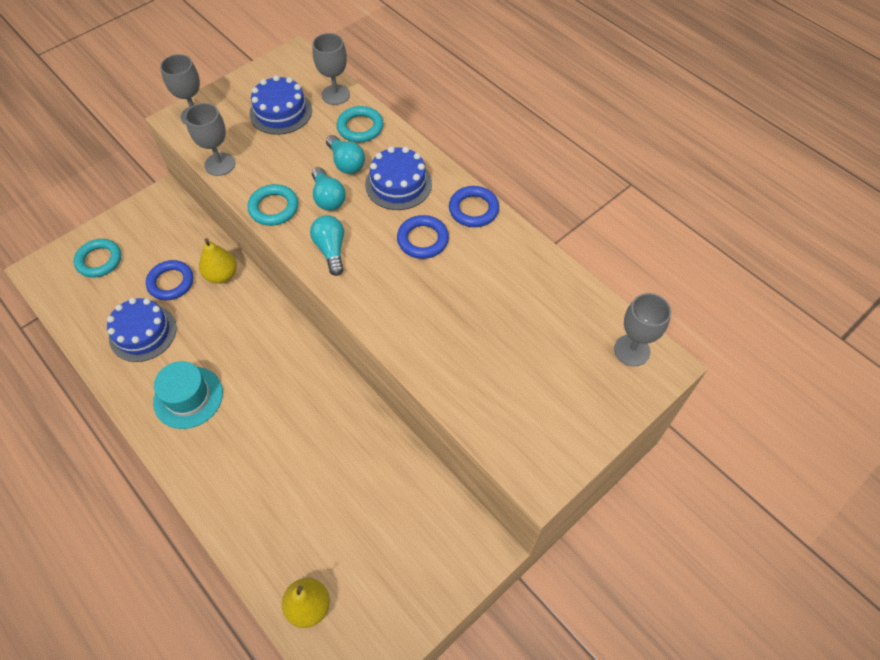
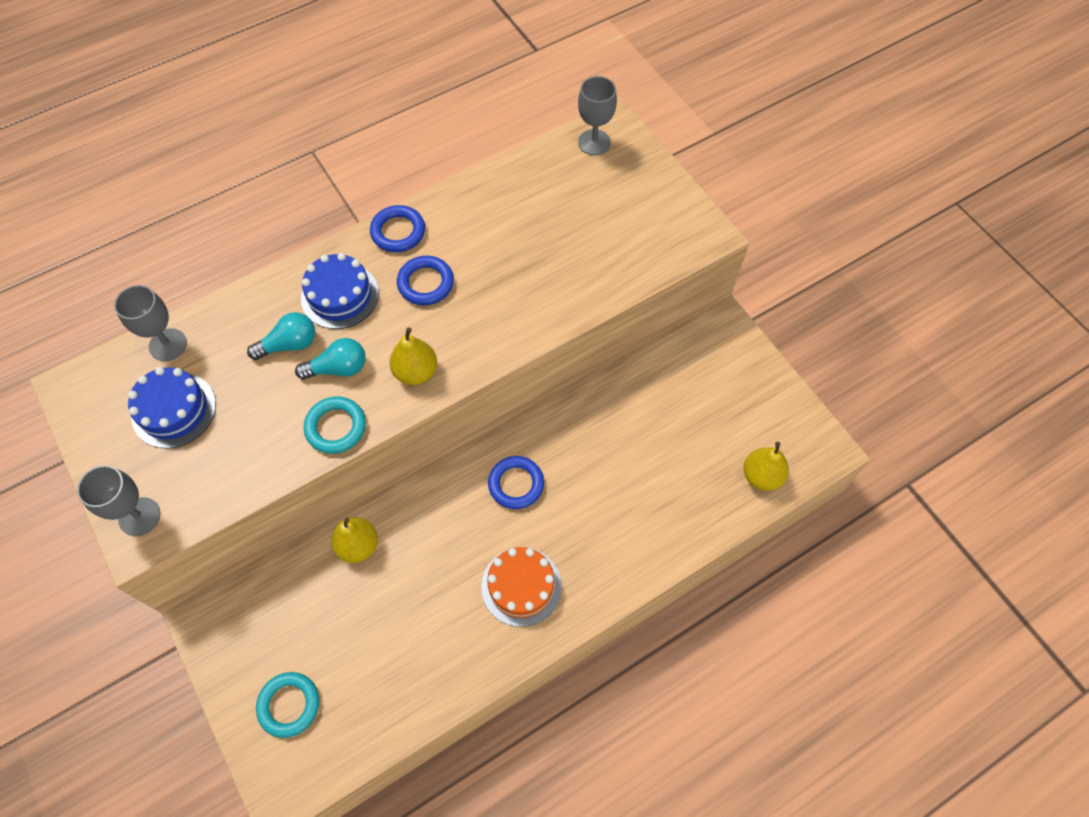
camera: 80 degrees left, 5 degrees up
blue cake [107,298,177,362] -> none
blue ring [146,260,193,300] -> blue ring moved to [488,456,544,509]
turquoise hat [153,361,223,429] -> orange cake [481,547,562,627]
grey goblet [185,103,235,176] -> none
turquoise light bulb [310,215,344,276] -> yellow pear [390,327,437,385]
turquoise ring [337,106,383,142] -> none

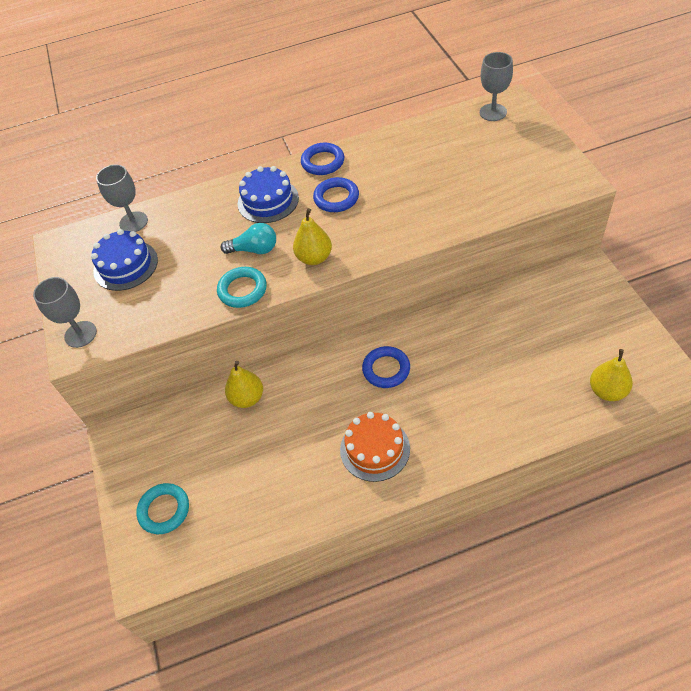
camera: 20 degrees right, 10 degrees down
turquoise light bulb [247,312,315,360] -> none

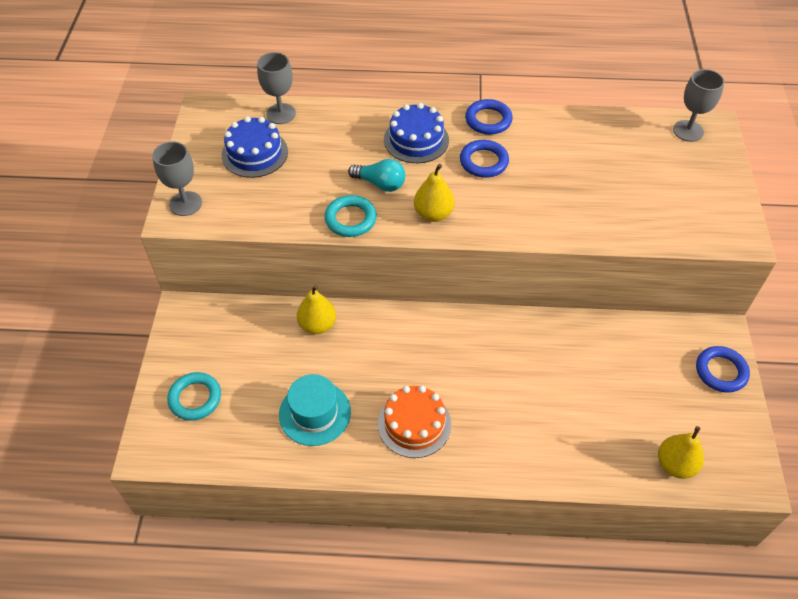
camera: 15 degrees right, 0 degrees up
blue ring [362,346,410,388] -> blue ring moved to [696,346,750,393]
none -> turquoise hat [279,374,351,446]

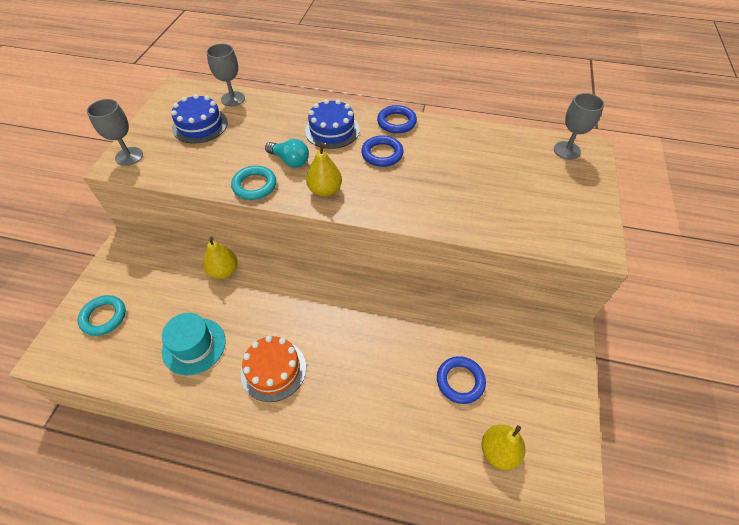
camera: 10 degrees right, 0 degrees up
blue ring [696,346,750,393] -> blue ring moved to [437,356,486,404]

